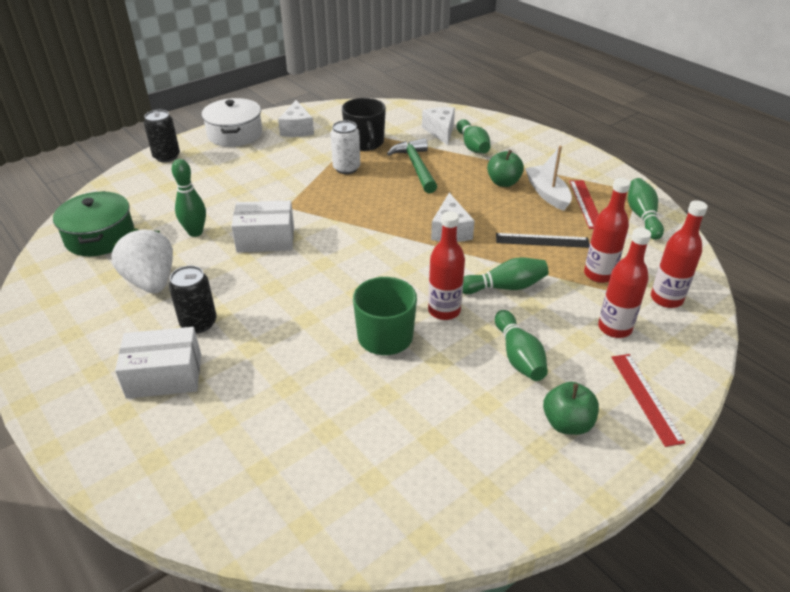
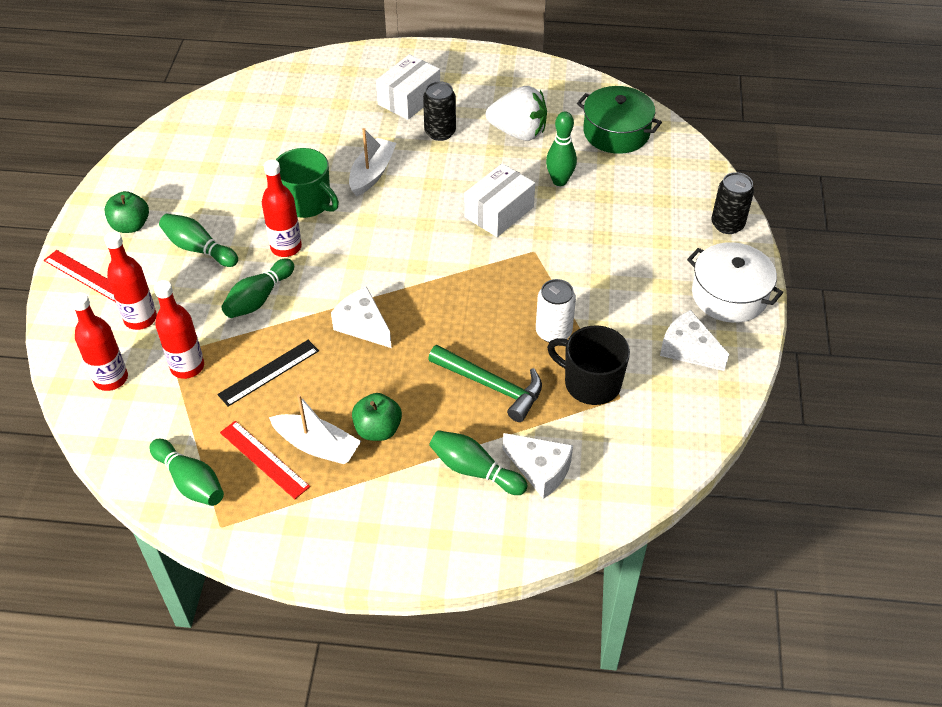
camera: 135 degrees right, 10 degrees up
none -> white boat [349,128,397,196]

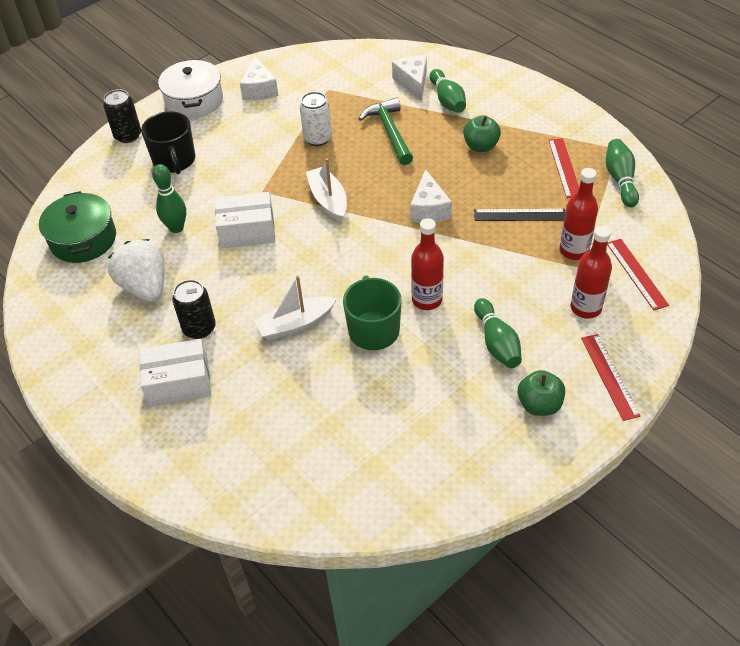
camera: 135 degrees left, 0 degrees up
red bottle [70,292,128,391] -> red ruler [607,239,669,310]
green bowling pin [221,258,294,318] -> none
white boat [269,394,361,464] -> white boat moved to [306,158,347,222]
black mug [547,326,630,405] -> black mug moved to [141,111,195,174]

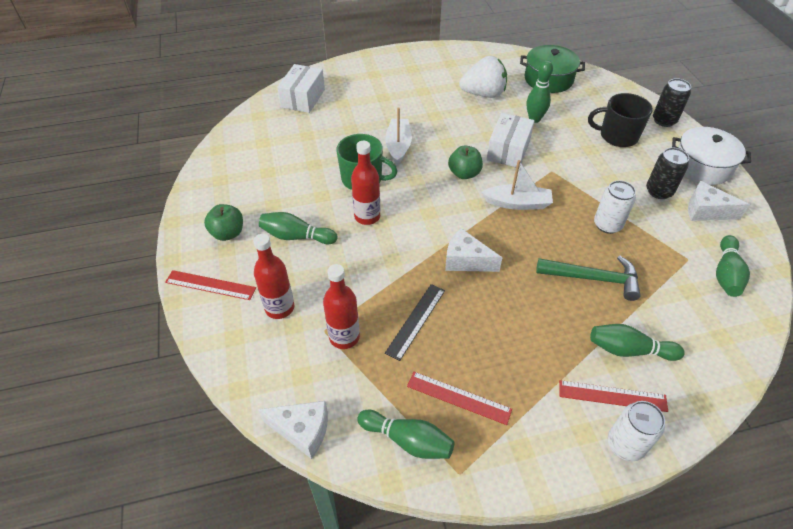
camera: 115 degrees right, 0 degrees up
white box [139,339,211,407] -> white box moved to [277,64,325,113]
black can [172,280,216,339] -> black can moved to [646,148,689,199]
white cheese [392,55,427,101] -> white cheese moved to [258,401,328,459]
green apple [463,115,501,152] -> green apple moved to [448,146,483,179]
red ruler [607,239,669,310] -> red ruler moved to [559,380,668,412]
none -> white can [608,401,665,461]
none -> green bowling pin [716,235,750,297]

